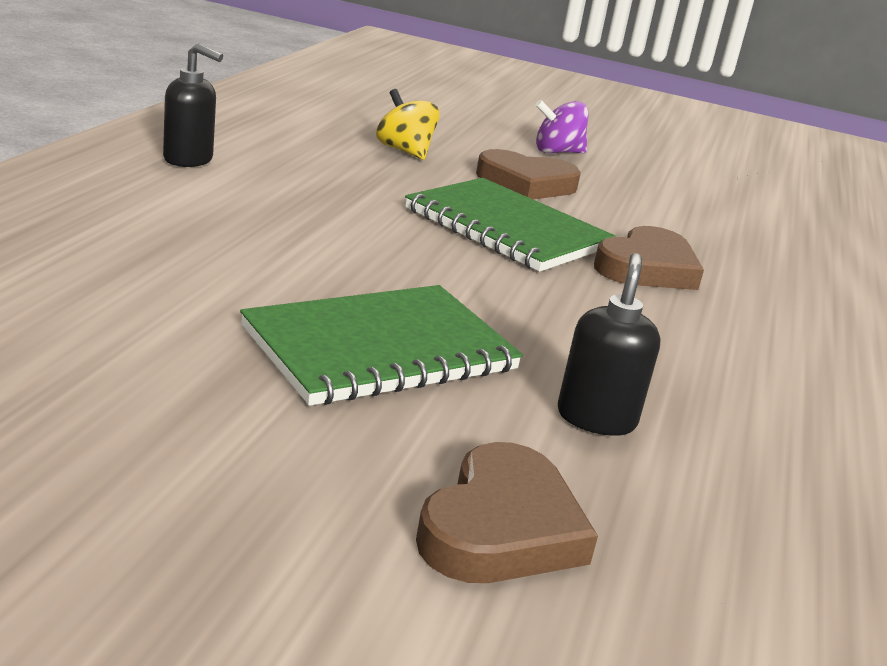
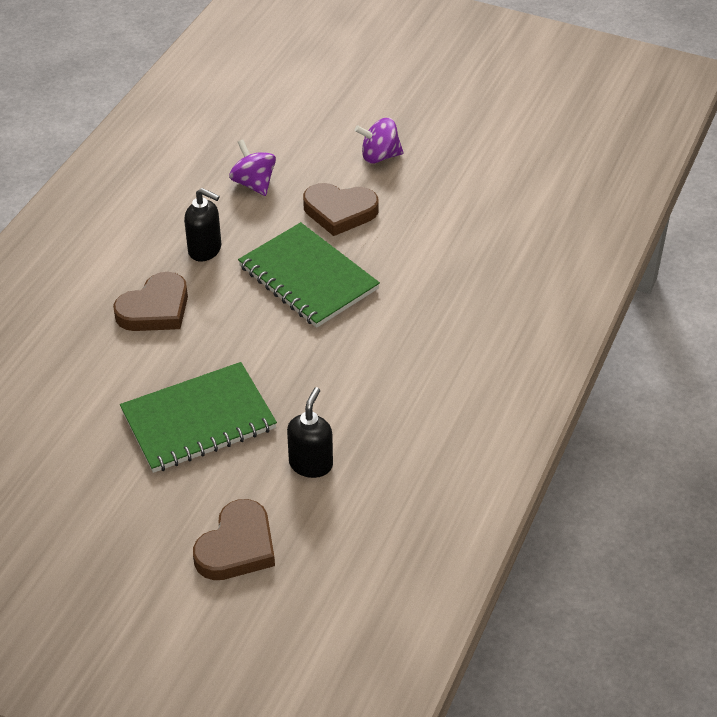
camera: 10 degrees right, 20 degrees up
black soap dispenser [163,43,223,167] -> black soap dispenser moved to [184,188,221,261]
yellow spinning top [376,89,440,160] -> purple spinning top [229,139,276,196]
brown heart [594,226,704,290] -> brown heart moved to [113,272,188,331]

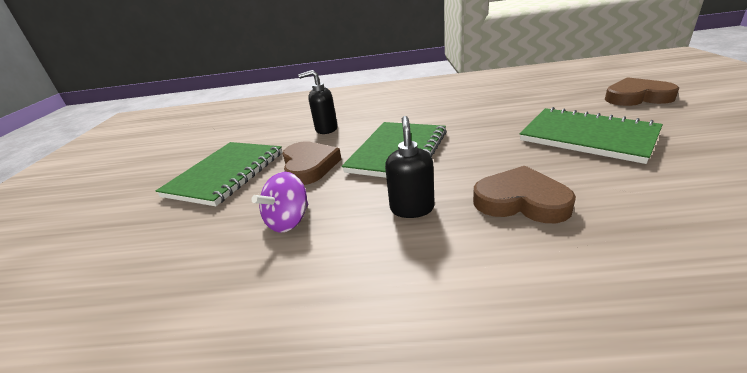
camera: 110 degrees left, 15 degrees down
black soap dispenser [287,387,333,478] -> black soap dispenser moved to [298,70,337,134]
purple spinning top [355,118,404,164] -> green notebook [156,142,282,206]

